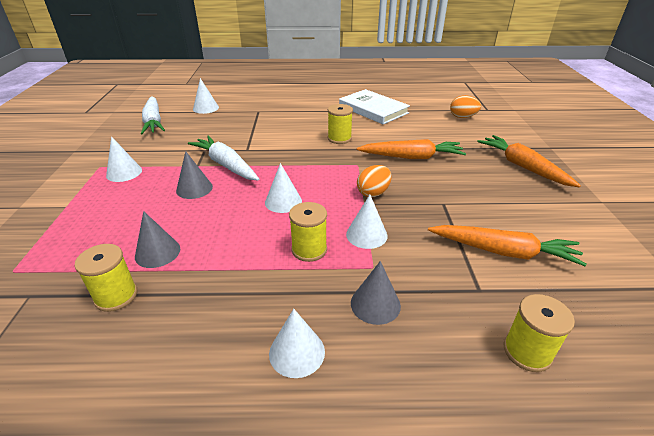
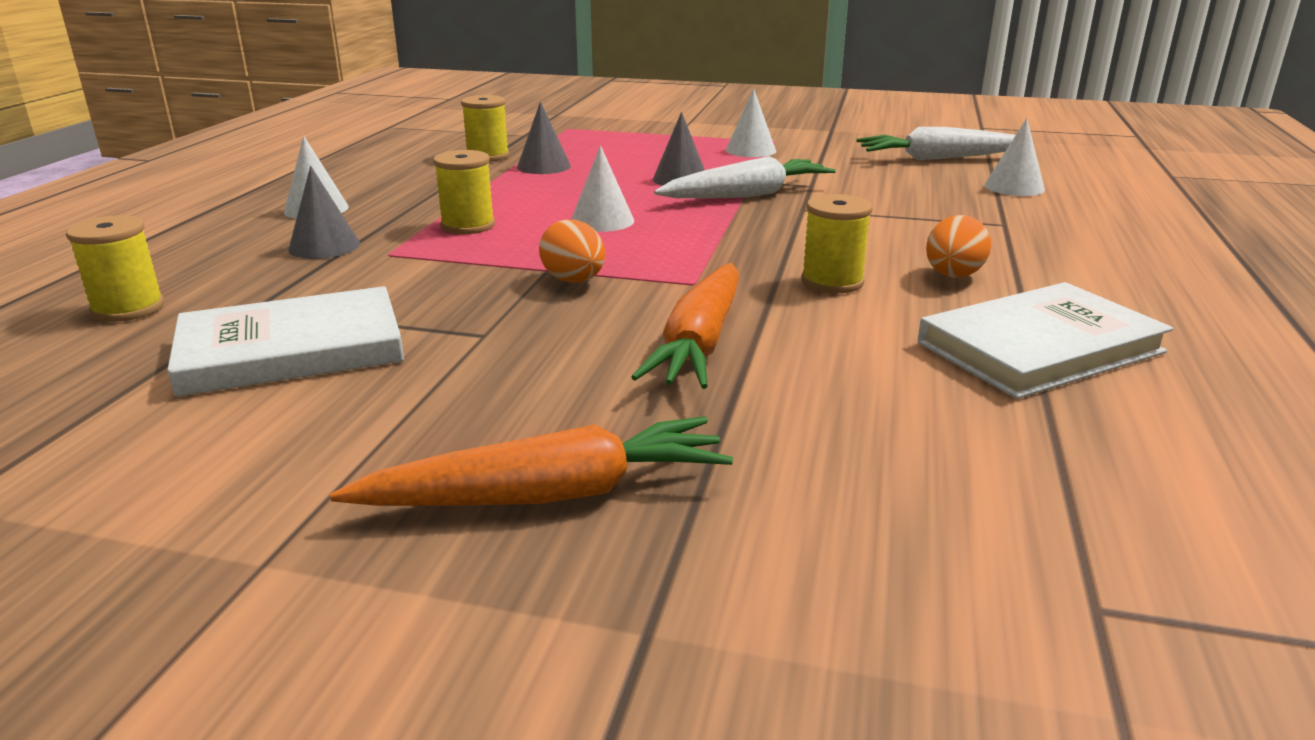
camera: 105 degrees right, 10 degrees down
white cone [346,195,387,249] -> none
orange carrot [428,225,587,266] -> white book [167,286,404,397]
orange egg [450,95,481,118] -> orange egg moved to [926,215,991,278]

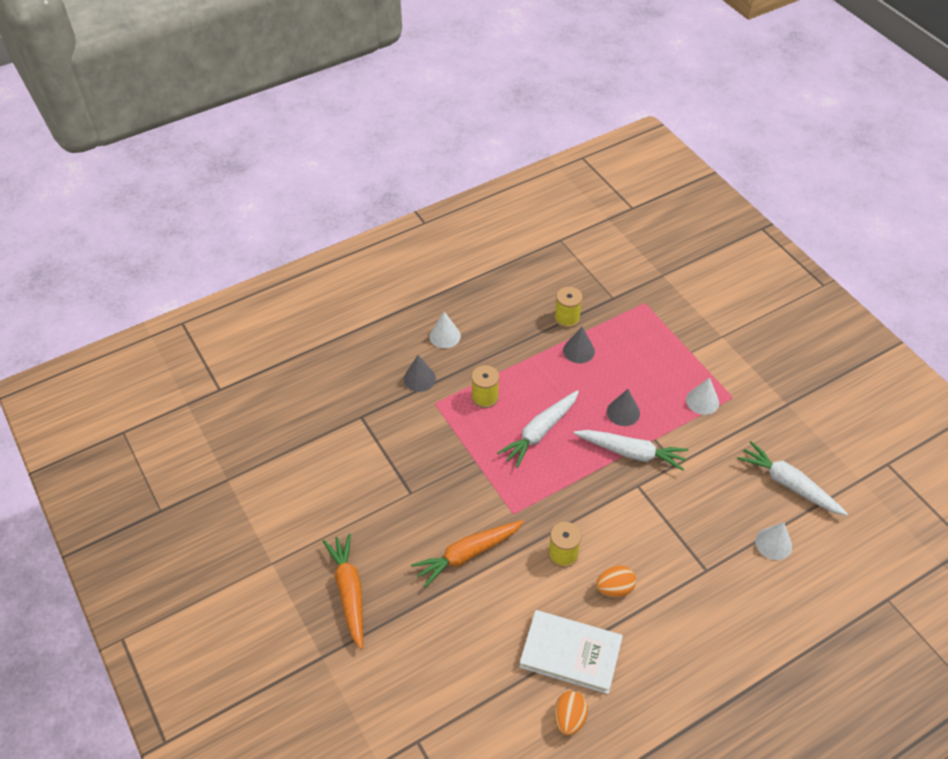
camera: 45 degrees right, 25 degrees up
yellow spool [66,215,164,322] -> none
white book [167,286,404,397] -> none
orange carrot [330,416,733,506] -> orange carrot turned 135 degrees counterclockwise [323,534,363,649]
orange egg [539,219,605,283] -> orange egg moved to [554,691,588,735]
white cone [572,145,634,232] -> white carrot [497,390,579,468]

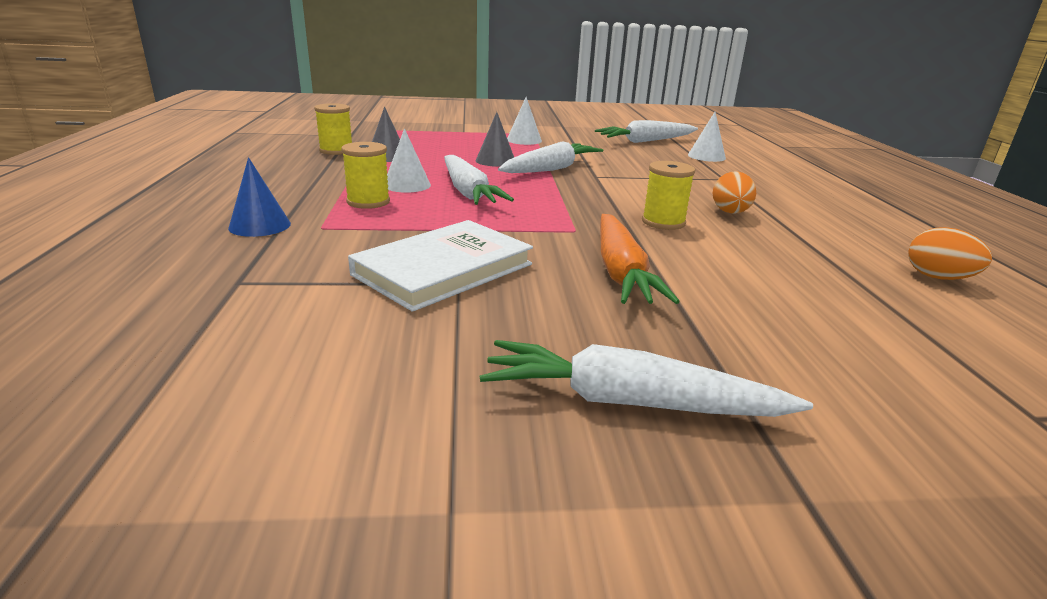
camera: 65 degrees left, 25 degrees down
orange carrot [323,534,363,649] -> white carrot [480,340,813,417]
grey cone [404,355,436,392] -> blue cone [228,157,291,237]
white cone [429,312,461,348] -> white cone moved to [387,128,431,193]
white book [519,610,623,694] -> white book moved to [348,220,533,312]

